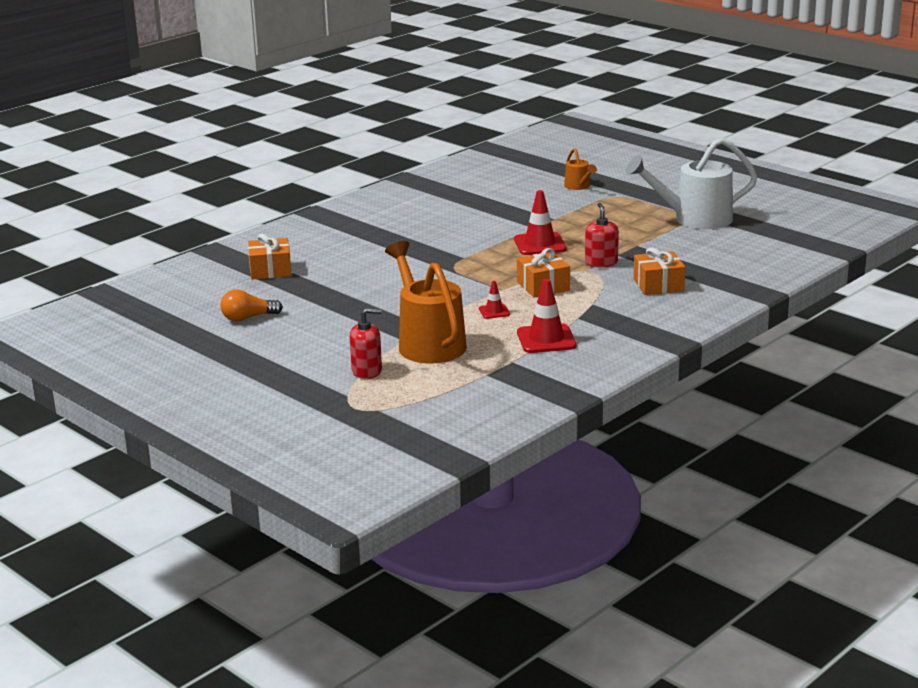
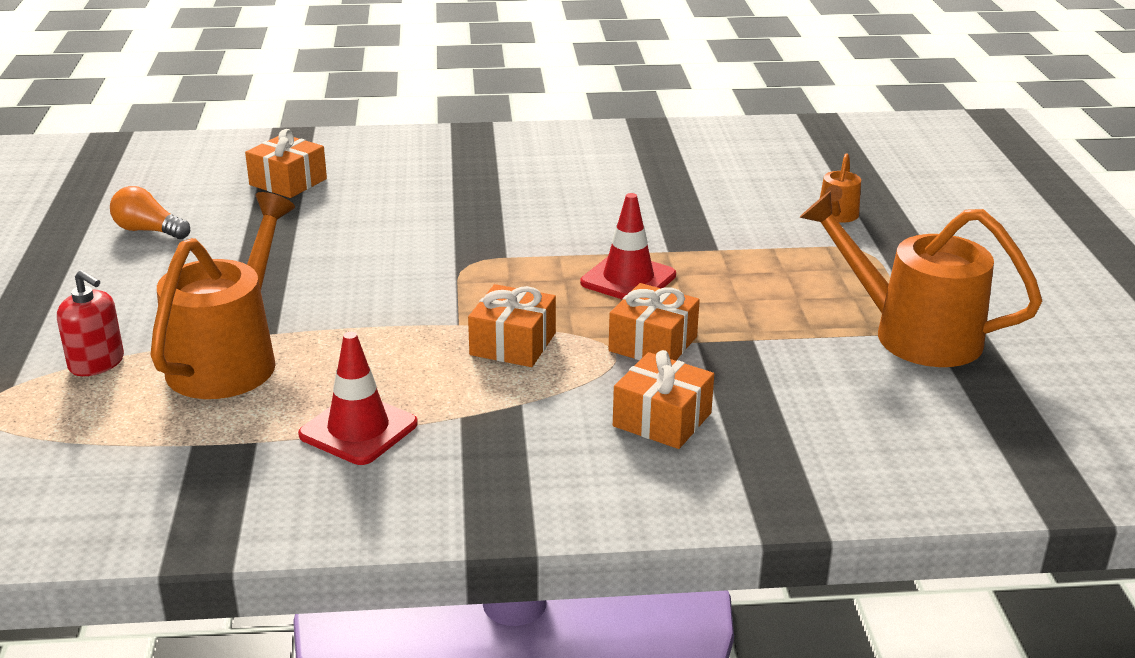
camera: 40 degrees right, 5 degrees up
red traffic cone [479,281,510,319] -> none
red soap dispenser [585,203,619,268] -> orange gift [609,283,700,361]
white watering can [626,138,758,229] -> orange watering can [799,191,1042,367]

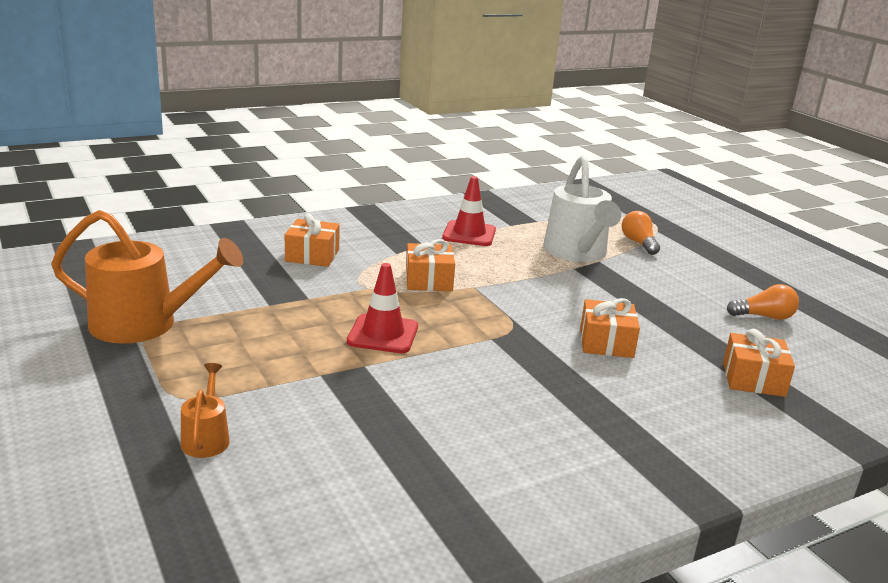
camera: 155 degrees right, 5 degrees down
red soap dispenser [57,270,124,376] -> orange light bulb [622,211,660,255]
orange watering can [150,192,295,399] -> white watering can [543,155,621,262]
orange gift [609,283,700,361] -> orange gift moved to [580,298,640,358]

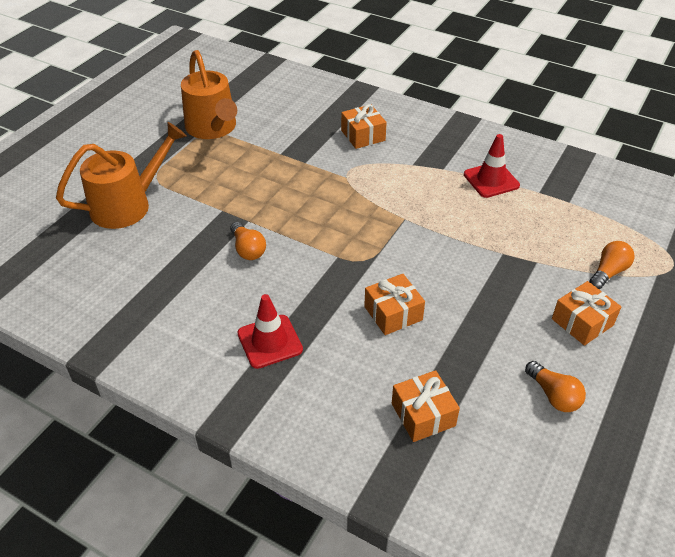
camera: 60 degrees right, 20 degrees up
orange watering can [181,363,230,458] -> orange watering can [56,122,187,229], size x2.12
red traffic cone [347,263,418,353] -> red traffic cone moved to [238,294,303,369]
orange gift [406,239,455,291] -> orange gift moved to [552,281,621,346]
white watering can [543,155,621,262] -> none
none -> orange light bulb [230,222,266,260]

